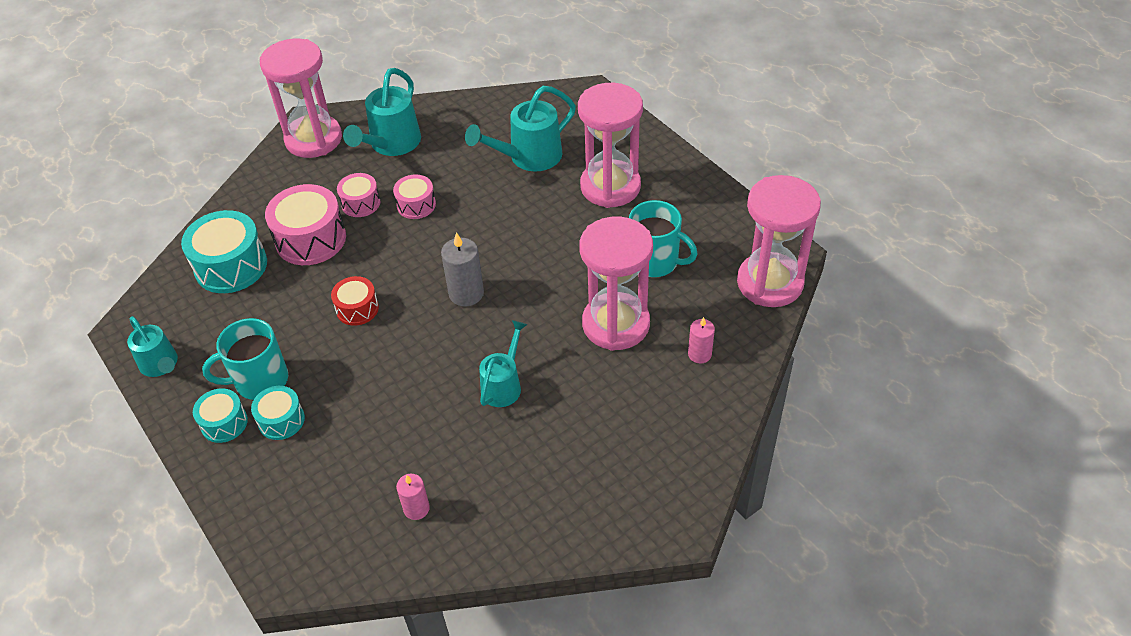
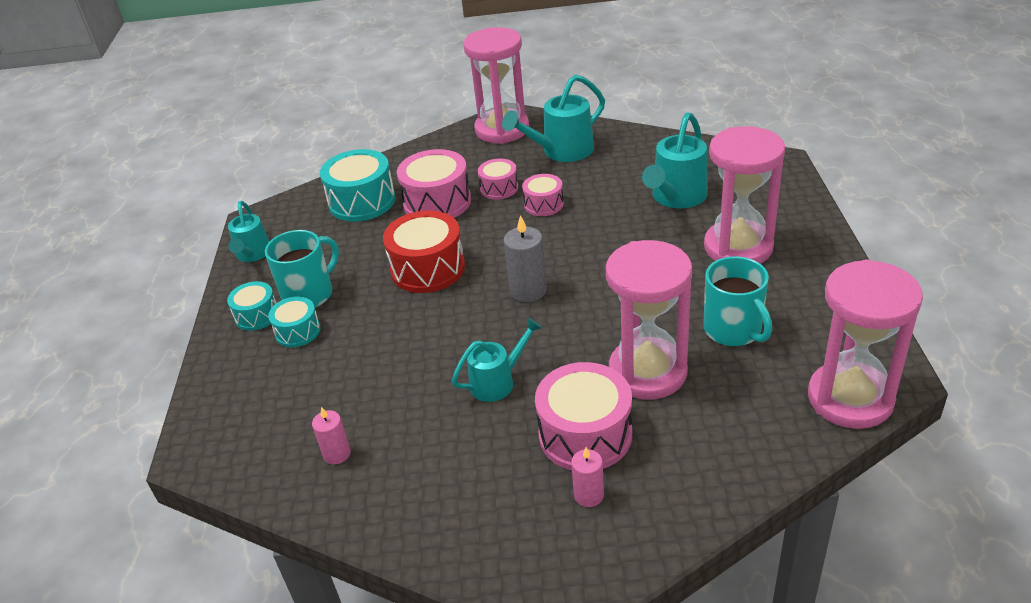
camera: 35 degrees right, 10 degrees down
turquoise mug [202,318,288,400] -> turquoise mug turned 120 degrees clockwise [265,230,339,308]
red drum [331,276,379,326] -> red drum [383,210,465,293], size x1.76
turquoise watering can [465,86,576,172] -> turquoise watering can turned 60 degrees counterclockwise [642,112,708,208]
pink candle [688,317,715,364] -> pink candle moved to [571,447,604,507]
none -> pink drum [535,362,632,470]

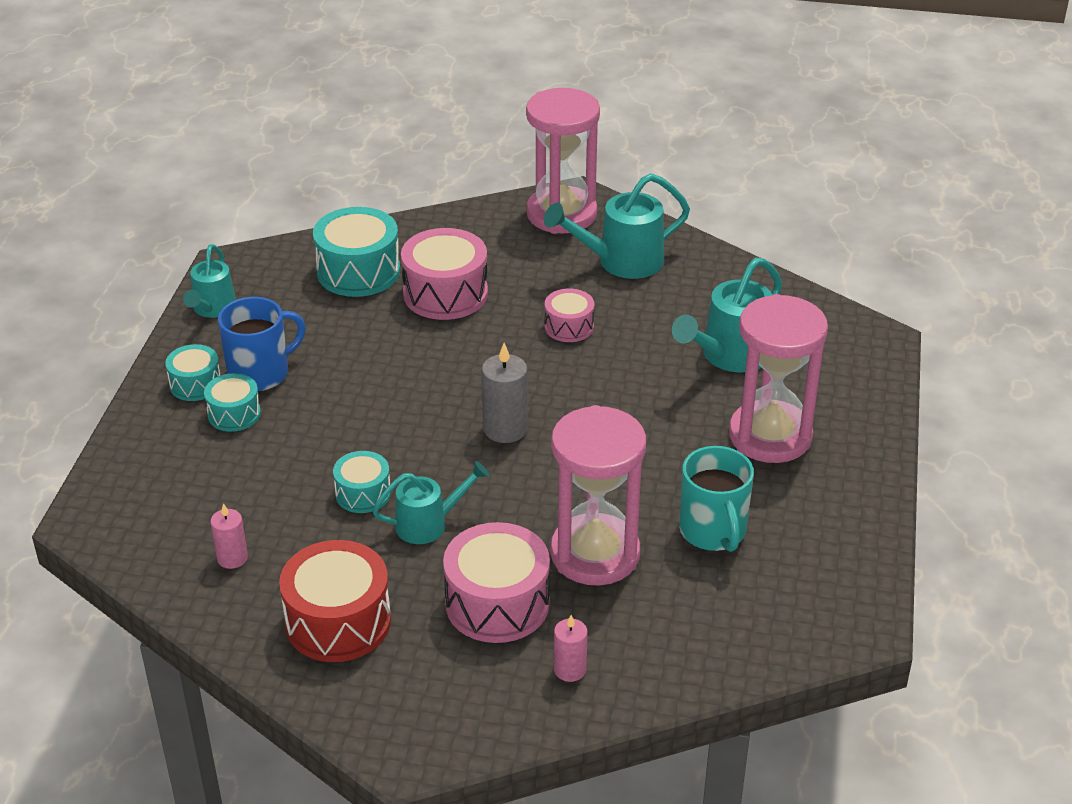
camera: 10 degrees right, 0 degrees up
turquoise mug [265,230,339,308] -> blue mug [218,297,306,391]
red drum [383,210,465,293] -> red drum moved to [279,540,391,662]
pink drum [478,159,518,199] -> none
pink candle [571,447,604,507] -> pink candle moved to [554,615,588,682]
pink hourglass [808,259,923,429] -> none
none -> turquoise drum [333,451,391,513]

